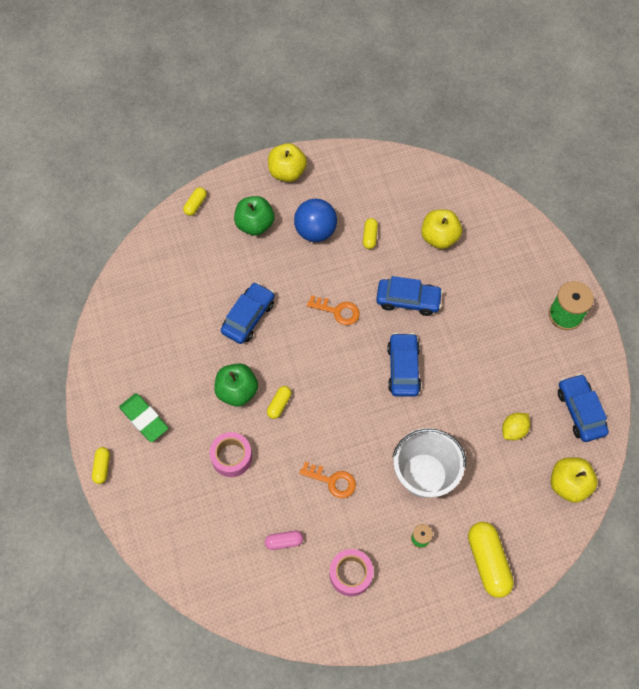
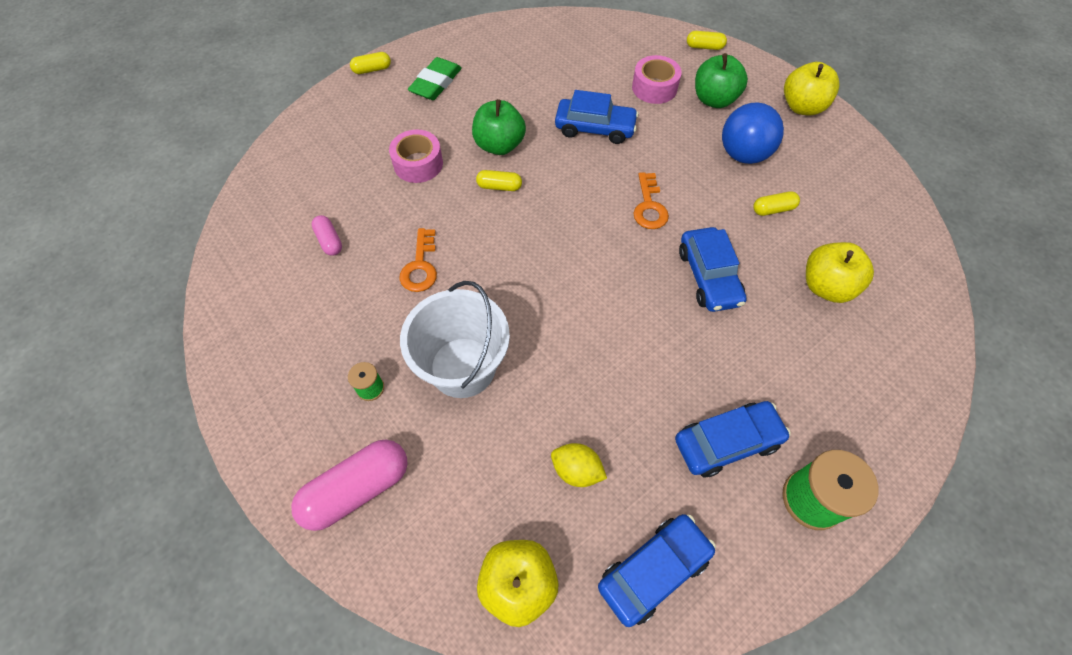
camera: 70 degrees right, 5 degrees down
pink tape [330,549,374,596] -> pink tape moved to [632,55,682,104]
blue car [387,333,421,397] -> blue car moved to [675,401,791,477]
yellow capsule [468,522,514,598] -> pink capsule [291,439,408,531]

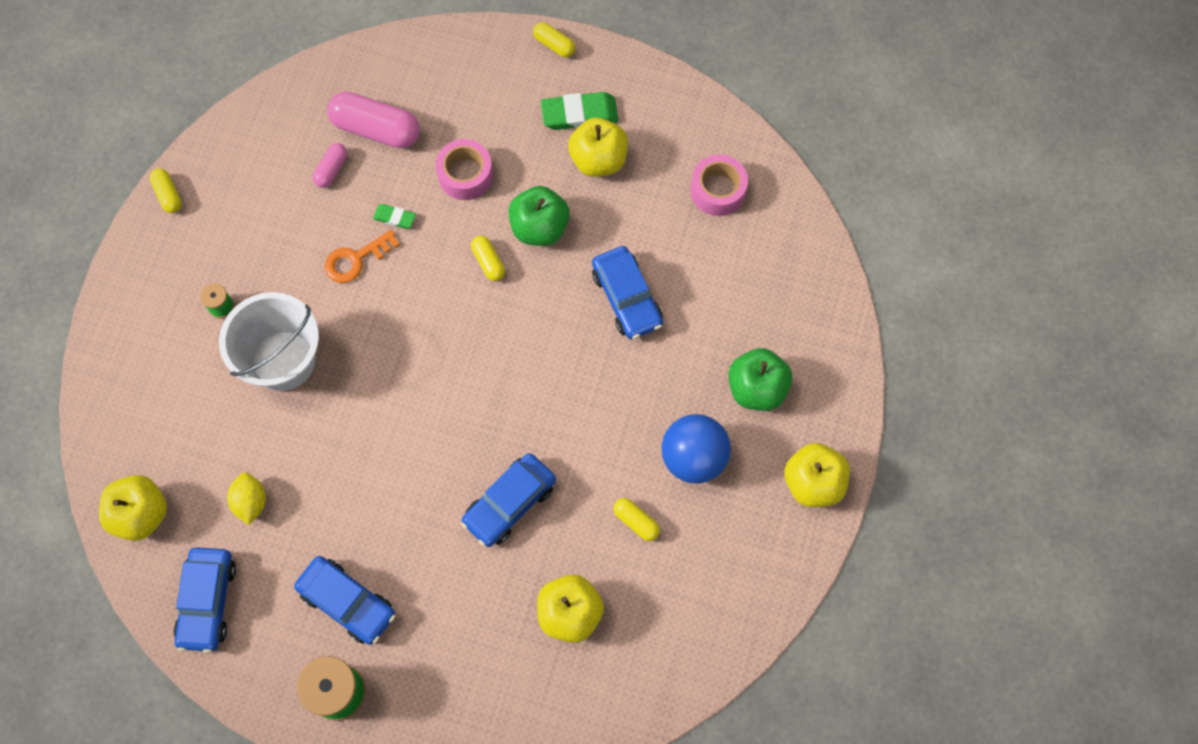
camera: 55 degrees right, 10 degrees up
pink capsule [291,439,408,531] -> pink capsule moved to [327,92,420,148]
blue car [598,514,716,627] -> blue car turned 75 degrees clockwise [174,547,236,653]
pink tape [632,55,682,104] -> pink tape moved to [691,155,748,216]
orange key [633,172,669,229] -> none
yellow capsule [687,31,727,50] -> yellow capsule moved to [149,168,182,213]
none -> green eraser [373,204,416,229]
none -> yellow apple [568,118,628,177]

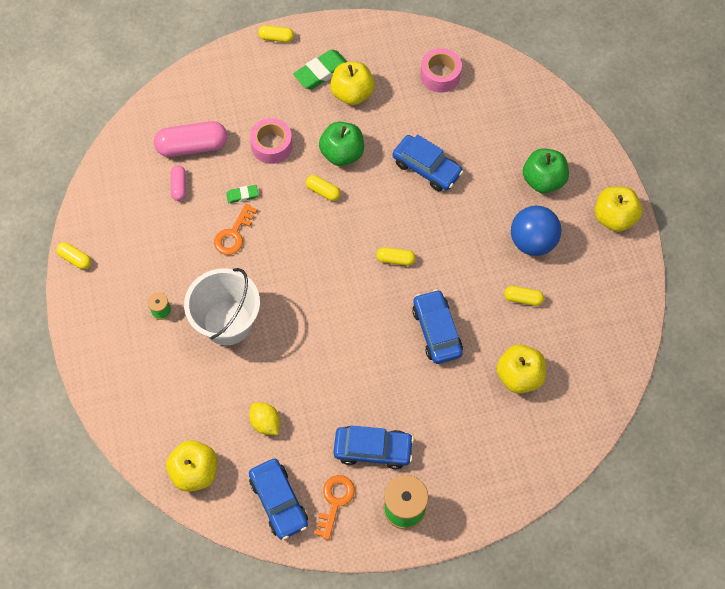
camera: 30 degrees left, 5 degrees down
blue car [461,453,556,547] -> blue car turned 150 degrees clockwise [412,289,463,364]
none -> orange key [315,475,355,540]
none -> yellow capsule [376,247,416,266]

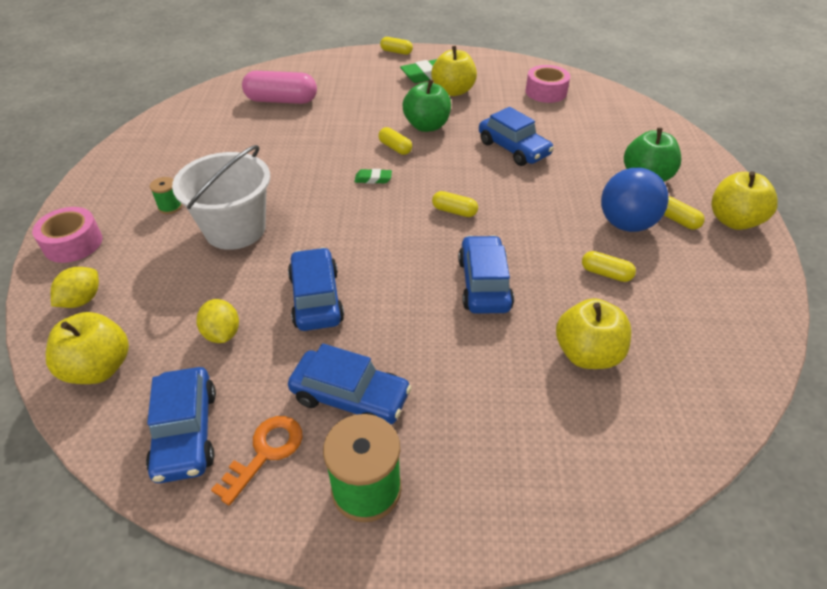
camera: 15 degrees right, 20 degrees down
yellow capsule [56,242,91,269] -> yellow capsule moved to [664,197,705,230]
pink capsule [171,165,186,201] -> none
orange key [214,204,257,255] -> none
green eraser [226,185,259,203] -> green eraser moved to [354,169,392,184]
pink tape [250,118,293,164] -> pink tape moved to [32,207,103,263]
none -> yellow lemon [51,267,99,308]
none -> blue car [288,247,344,331]

